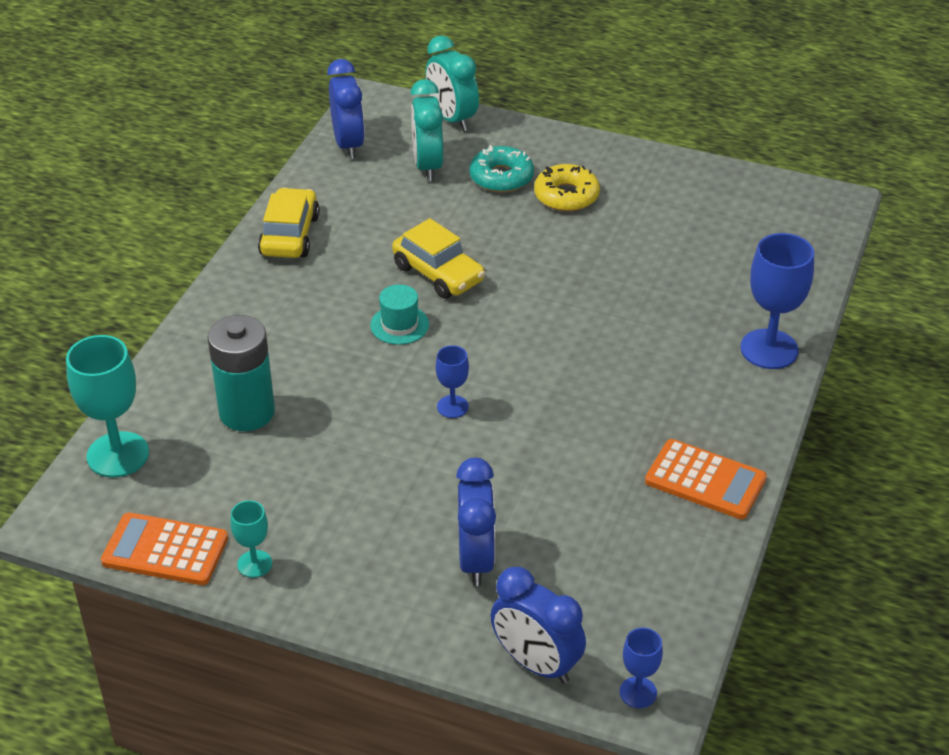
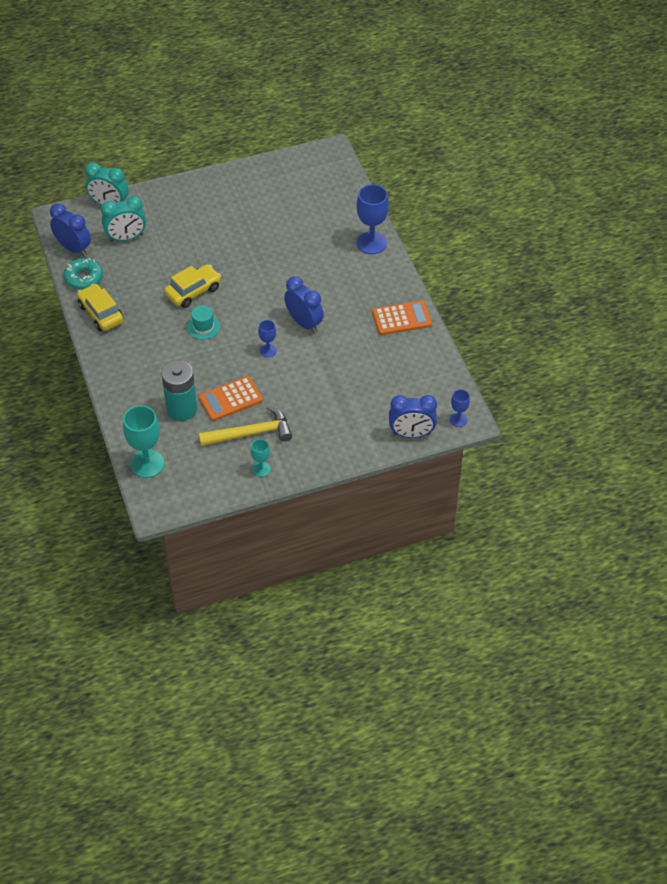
camera: 40 degrees left, 10 degrees up
orange calculator [101,512,228,585] -> orange calculator moved to [199,376,263,421]
yellow car [392,218,485,299] -> yellow car turned 45 degrees counterclockwise [164,264,221,308]
turquoise clock [410,79,443,181] -> turquoise clock turned 60 degrees counterclockwise [101,196,146,242]
blue clock [456,458,496,586] -> blue clock moved to [284,276,324,333]
turquoise donut [469,145,534,192] -> turquoise donut moved to [63,258,103,290]
yellow donut [534,164,600,212] -> none
none -> yellow hammer [199,406,292,446]

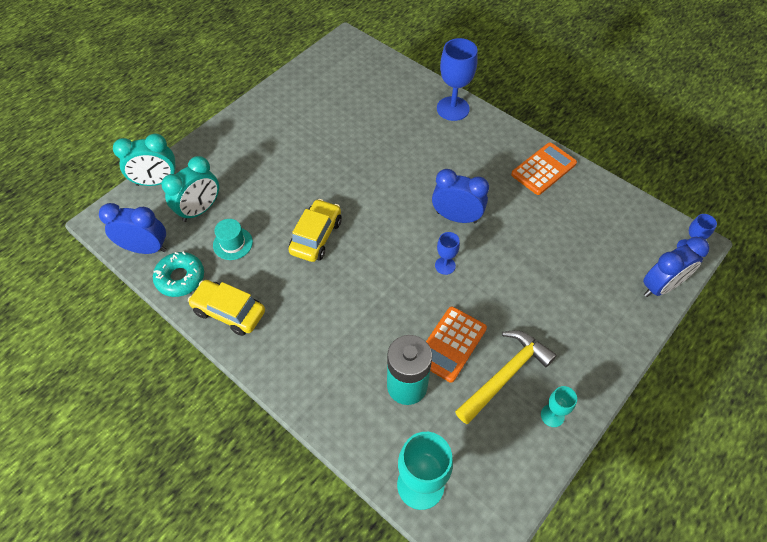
camera: 30 degrees left, 5 degrees up
turquoise hat [187,305,220,340] -> turquoise hat moved to [213,219,253,260]

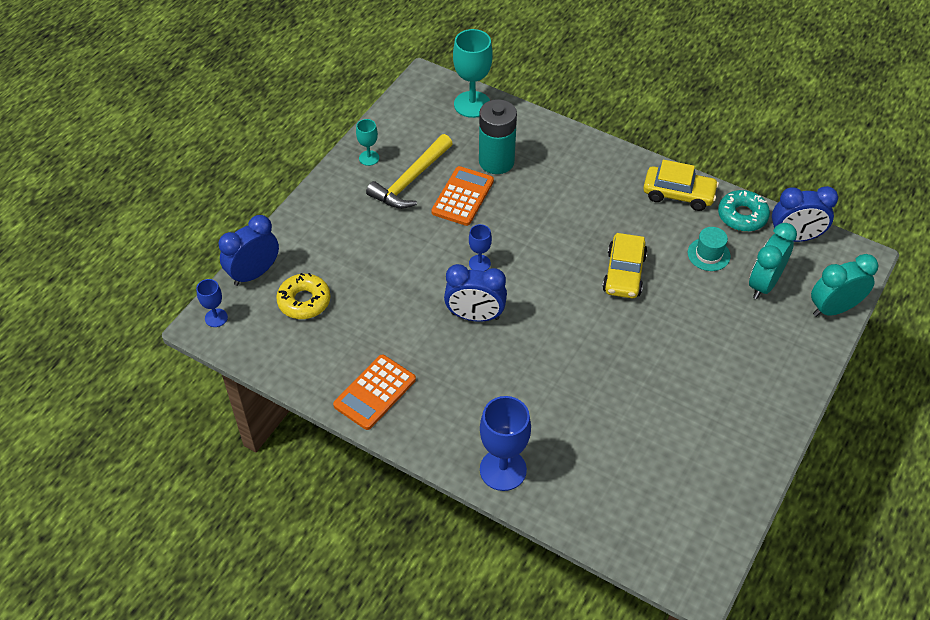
camera: 170 degrees right, 5 degrees down
none -> yellow donut [276,273,331,319]

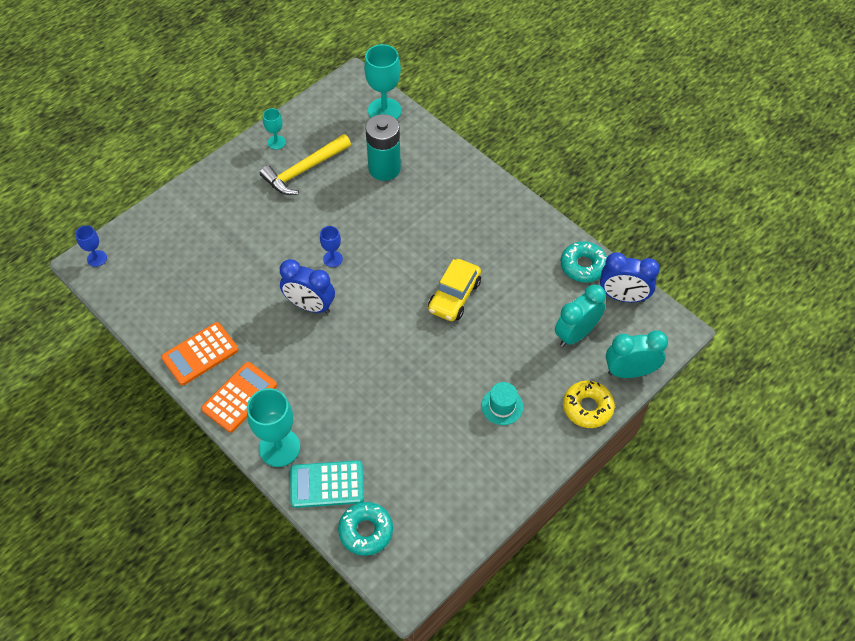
camera: 15 degrees right, 5 degrees up
blue clock [219,215,279,286] -> none
yellow donut [276,273,331,319] -> yellow donut moved to [563,381,615,428]
orange calculator [431,166,494,226] -> orange calculator moved to [201,362,277,433]
blue goblet [480,396,531,491] -> turquoise goblet [247,388,300,467]
yellow car [643,160,719,211] -> none
turquoise hat [688,227,731,271] -> turquoise hat moved to [481,382,523,425]
none -> turquoise calculator [290,460,364,508]
none -> turquoise donut [338,502,393,556]

